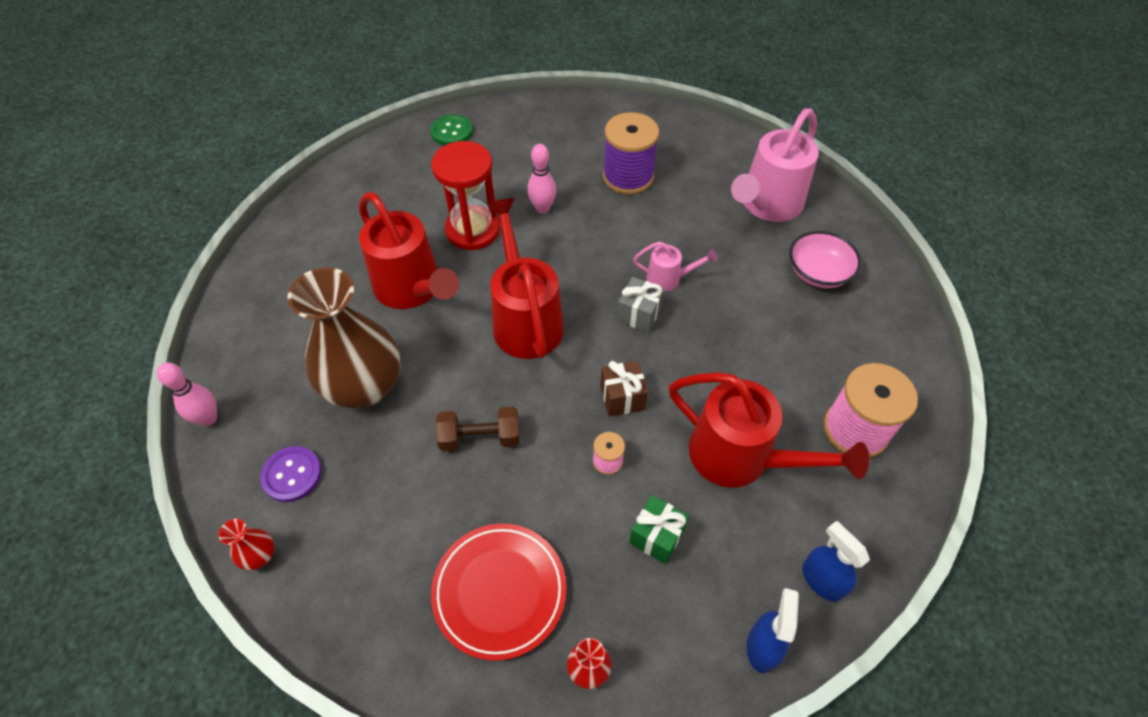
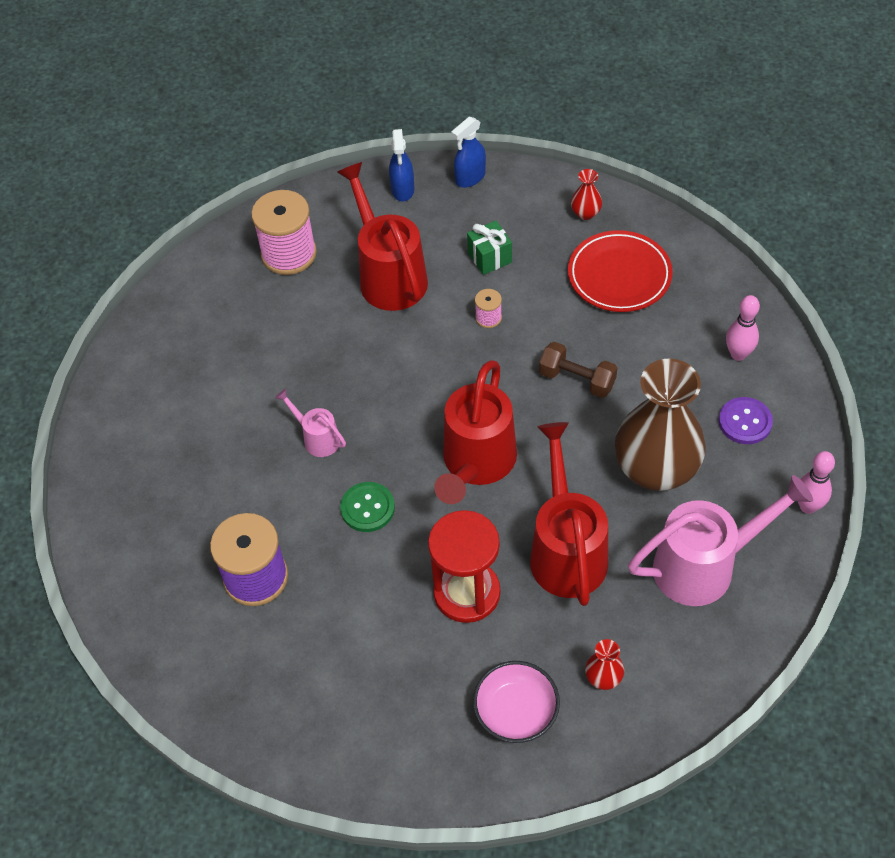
camera: 145 degrees left, 0 degrees up
red vase [219,519,274,571] -> red vase moved to [585,639,624,690]
green button [430,114,473,146] -> green button moved to [340,482,395,532]
pink bowling pin [527,144,556,213] -> pink bowling pin moved to [726,295,760,361]
brown gift [601,361,648,417] -> none
grey gift [617,277,664,333] -> none
pink watering can [731,108,819,222] -> pink watering can moved to [628,475,813,606]
pink bowl [789,231,861,288] -> pink bowl moved to [473,661,560,743]

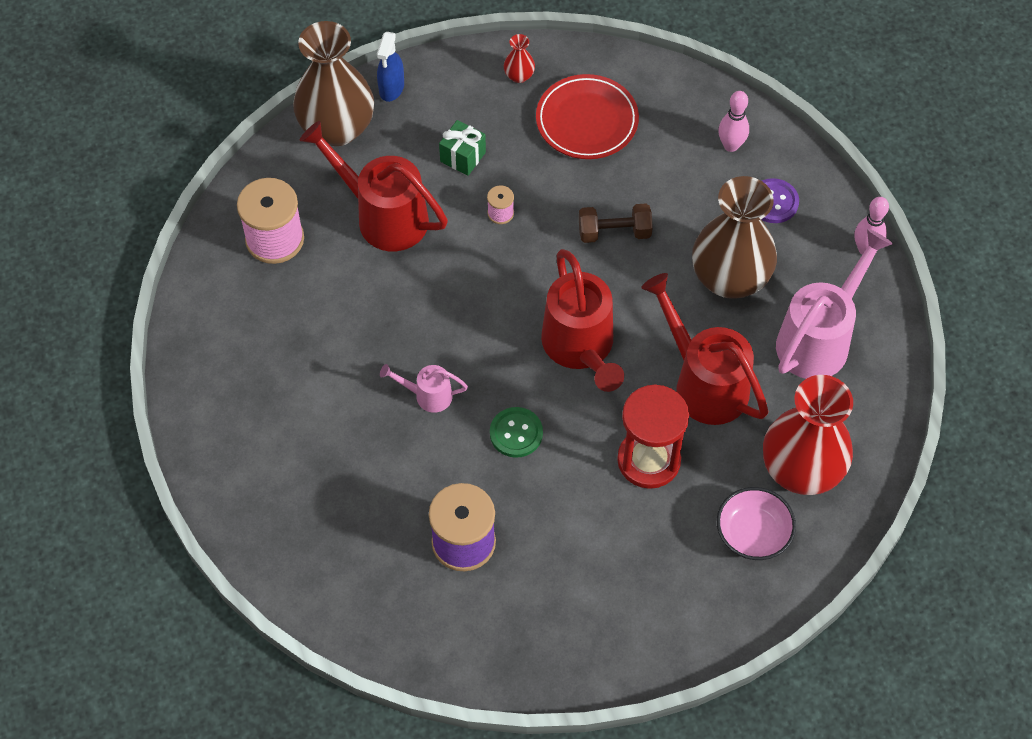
camera: 35 degrees left, 5 degrees up
blue spray bottle [389,129,414,202] -> brown vase [293,21,374,146]
red vase [585,639,624,690] -> red vase [763,375,853,495], size x2.49

